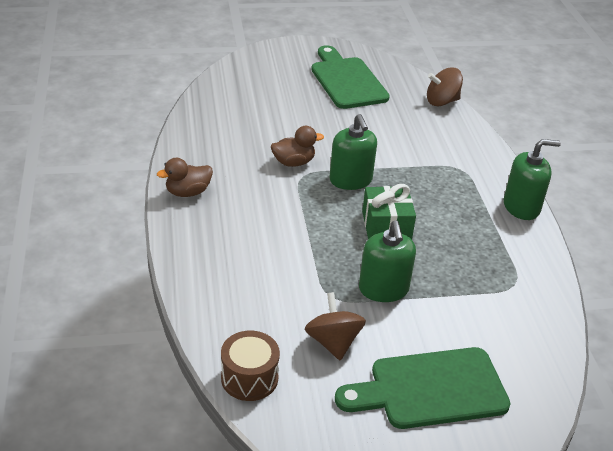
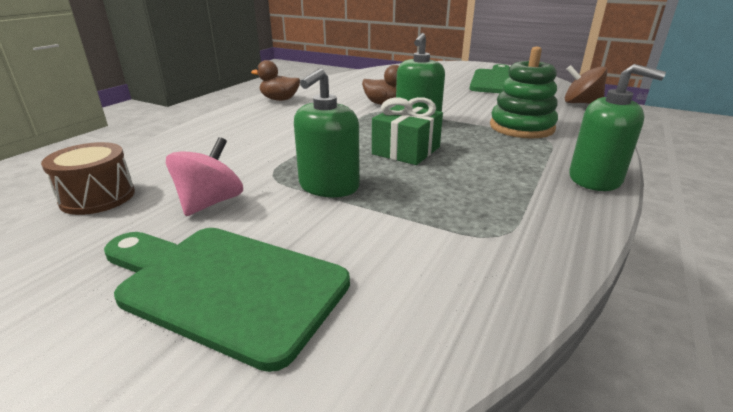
camera: 40 degrees right, 10 degrees down
brown spinning top [305,292,366,360] -> pink spinning top [166,137,243,216]
none -> green stacking toy [490,47,558,139]

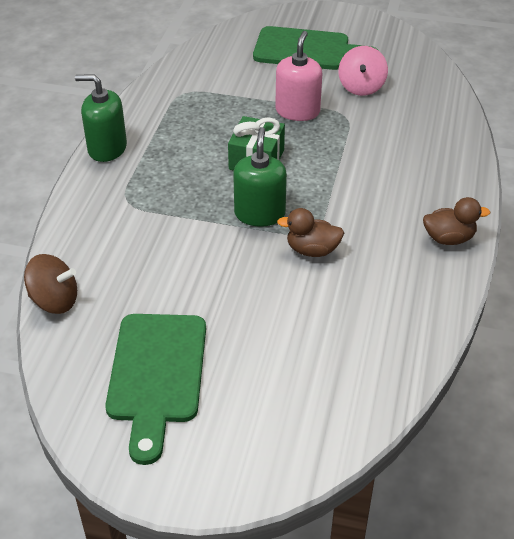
camera: 165 degrees right, 15 degrees up
brown drum [41,142,135,215] -> none
green soap dispenser [294,68,360,197] -> pink soap dispenser [275,31,322,121]
green stacking toy [490,47,558,139] -> none

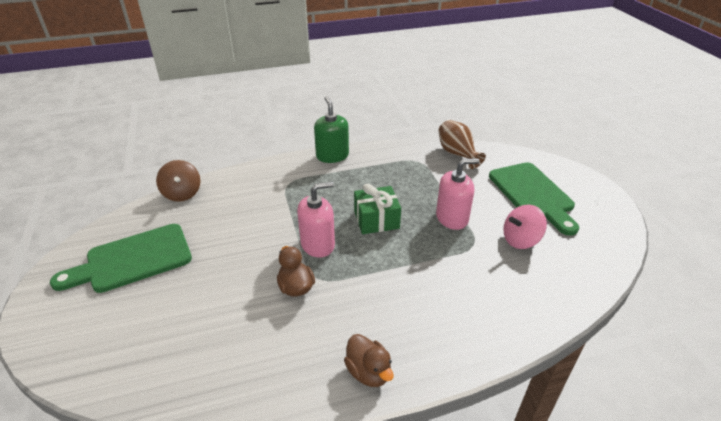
camera: 60 degrees right, 5 degrees down
green soap dispenser [233,127,287,227] -> pink soap dispenser [297,181,335,258]
none -> brown vase [438,120,486,169]

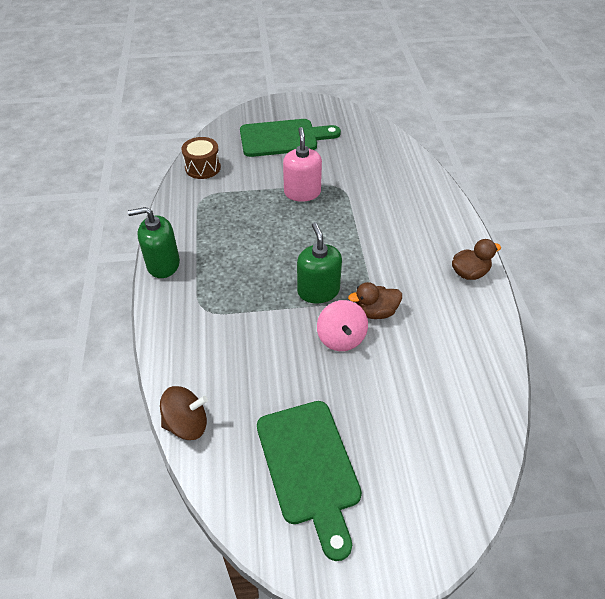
camera: 80 degrees left, 10 degrees up
pink soap dispenser [297,181,335,258] -> green soap dispenser [297,222,342,303]
green gift [354,184,401,234] -> none
brown vase [438,120,486,169] -> brown drum [182,137,221,179]
pink spinning top [503,204,547,249] -> pink spinning top moved to [317,300,368,351]

